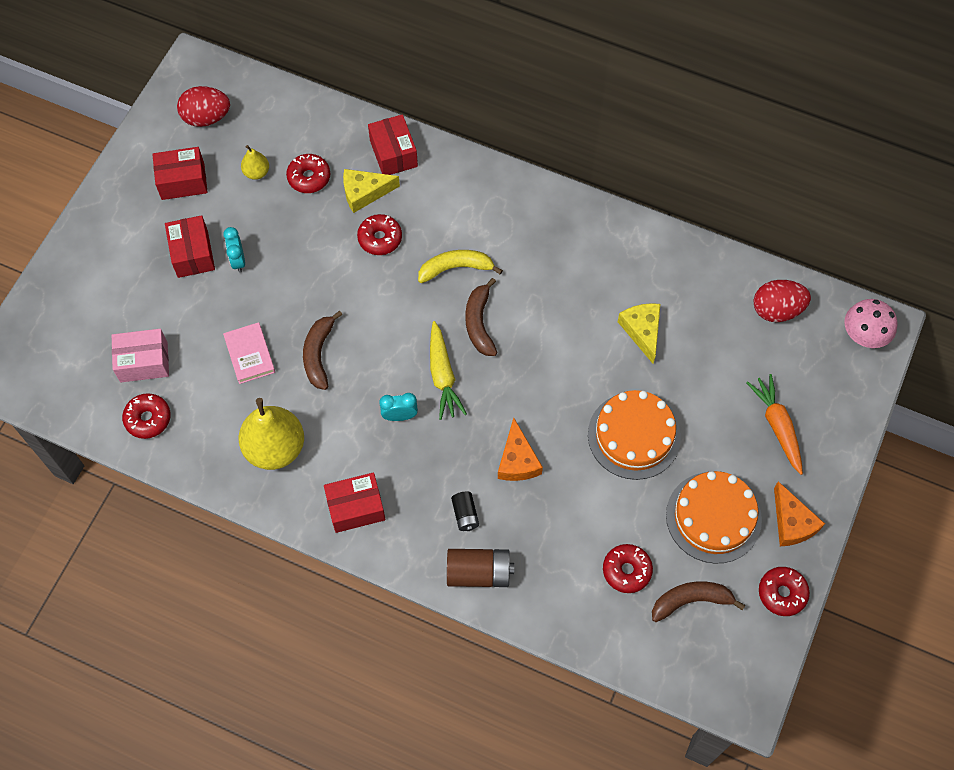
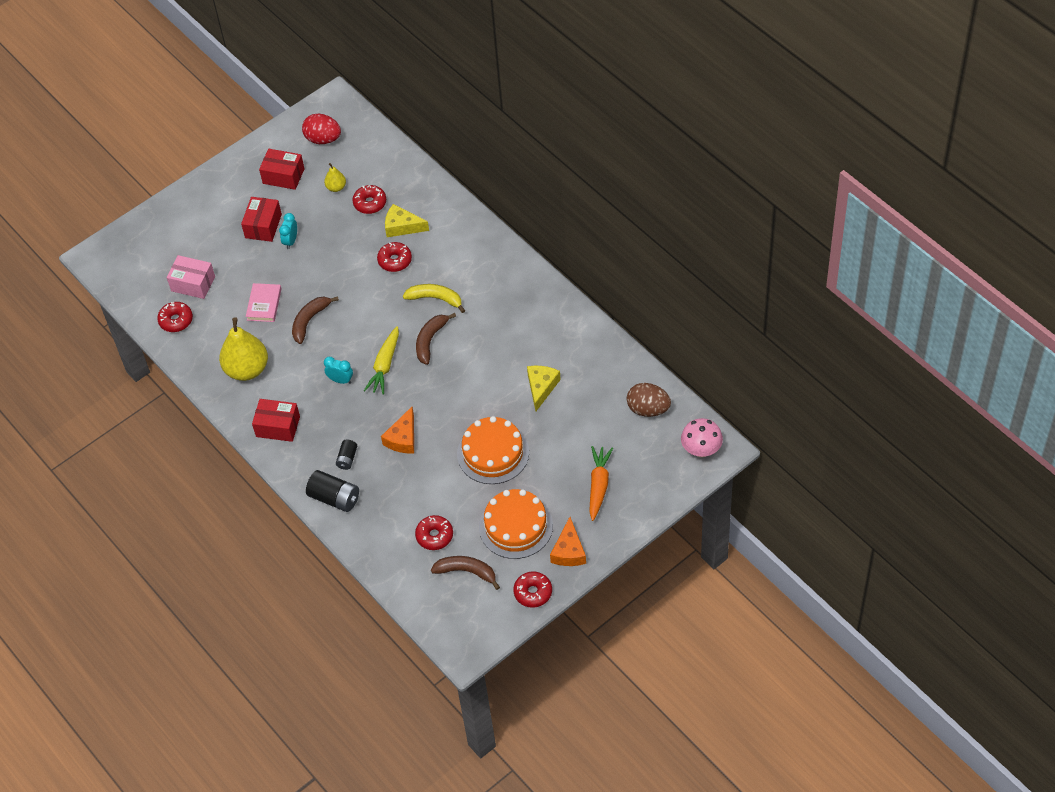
camera: 30 degrees right, 10 degrees down
red box [368,114,418,175] -> none
brown battery [447,549,514,587] -> black battery [306,470,359,512]
red egg [754,280,811,322] -> brown egg [627,383,671,417]

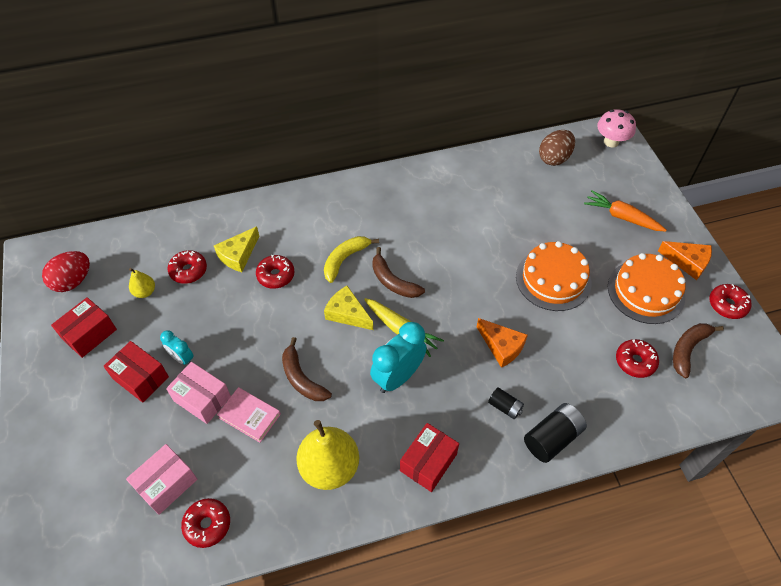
camera: 70 degrees left, 0 degrees up
turquoise clock [324,357,353,384] -> turquoise clock [370,322,427,393], size x1.85
yellow cheese [527,366,561,411] -> yellow cheese moved to [324,286,373,330]
none -> pink box [166,362,231,424]

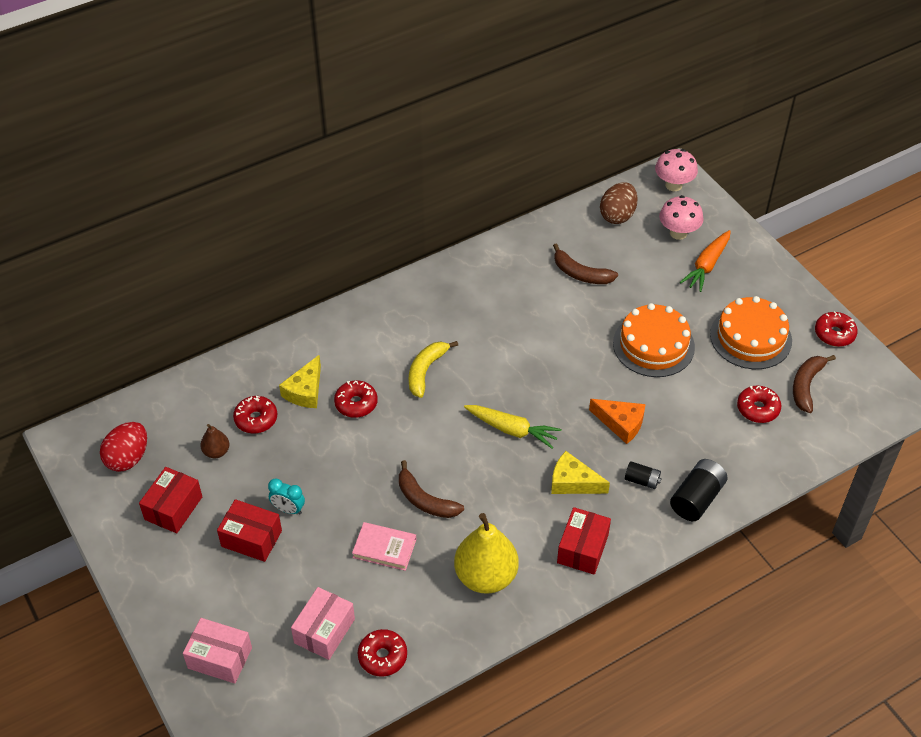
camera: 15 degrees left, 5 degrees down
yellow pear [129,268,155,298] -> brown pear [200,424,229,458]
pink box [166,362,231,424] -> pink box moved to [183,618,252,684]
yellow cheese [324,286,373,330] -> yellow cheese moved to [551,451,610,494]
turquoise clock [370,322,427,393] -> none
brown banana [372,247,425,298] -> brown banana moved to [553,243,618,284]
orange carrot [584,190,666,232] -> orange carrot turned 75 degrees counterclockwise [680,230,731,292]
orange cheese [658,241,712,280] -> none
none -> pink mushroom [659,195,703,240]

